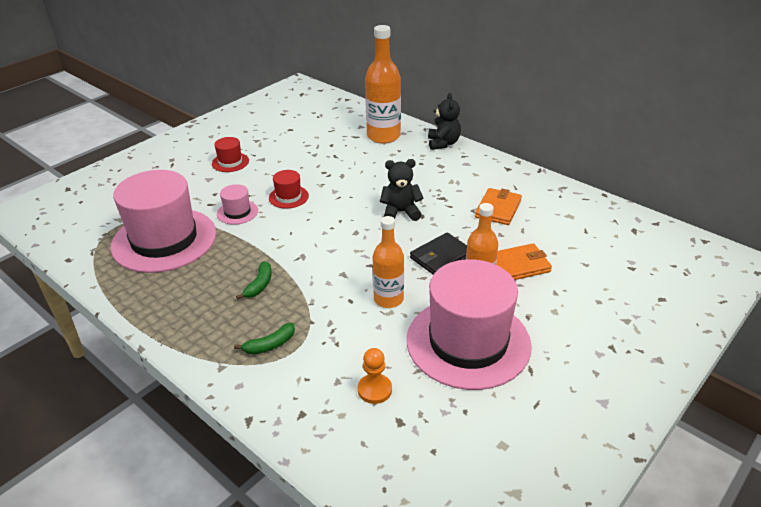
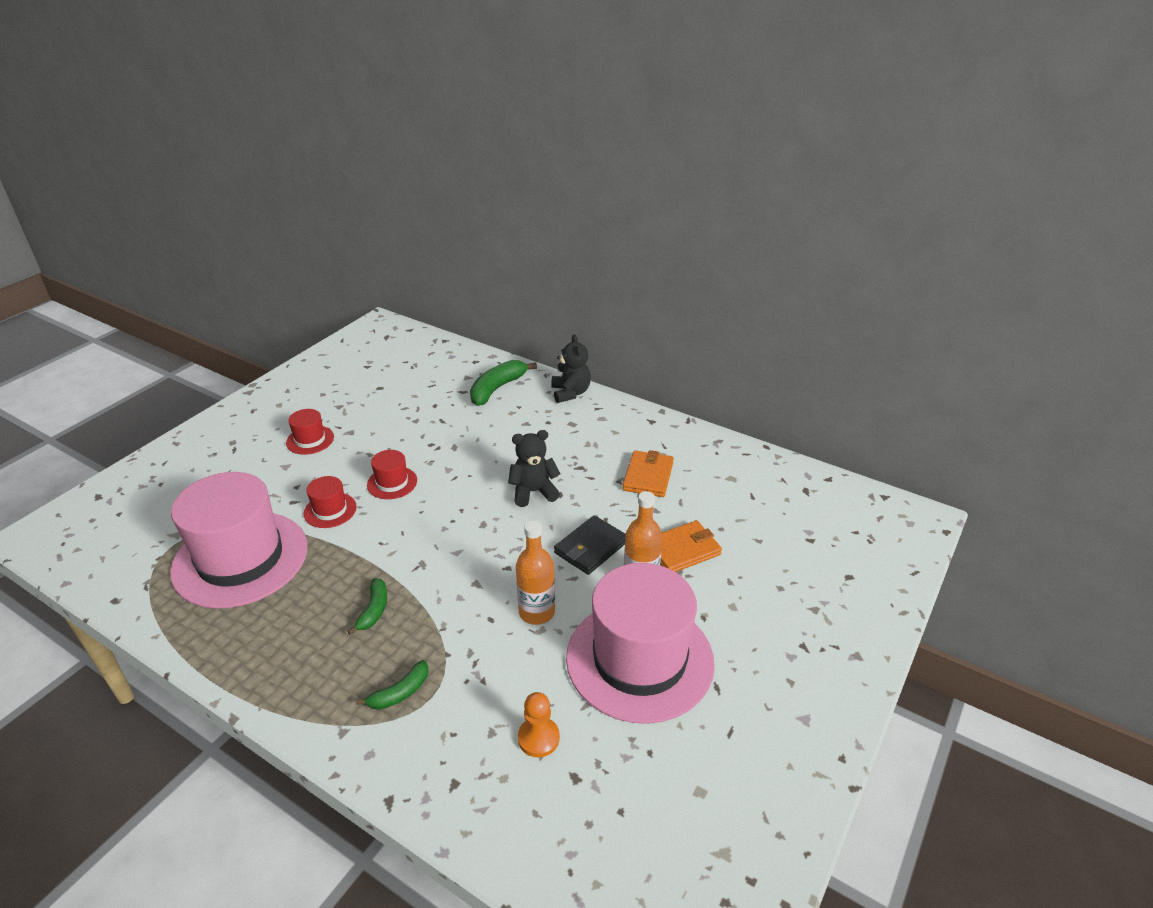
camera: 10 degrees left, 0 degrees up
pink hat [217,184,258,225] -> red hat [304,476,357,528]
orange bottle [365,25,401,144] -> green banana [470,360,537,406]

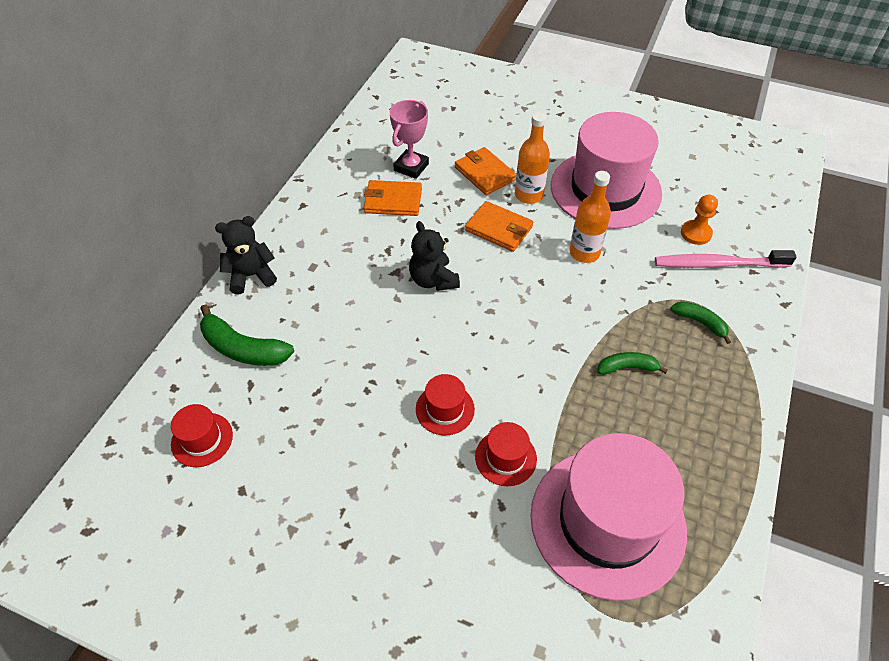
camera: 100 degrees left, 15 degrees up
red hat [286,409,334,455] -> red hat moved to [171,404,233,467]
black wallet [554,515,626,575] -> orange wallet [465,201,533,252]
none -> pink trophy [390,100,429,179]
none -> pink toothbrush [655,250,796,268]

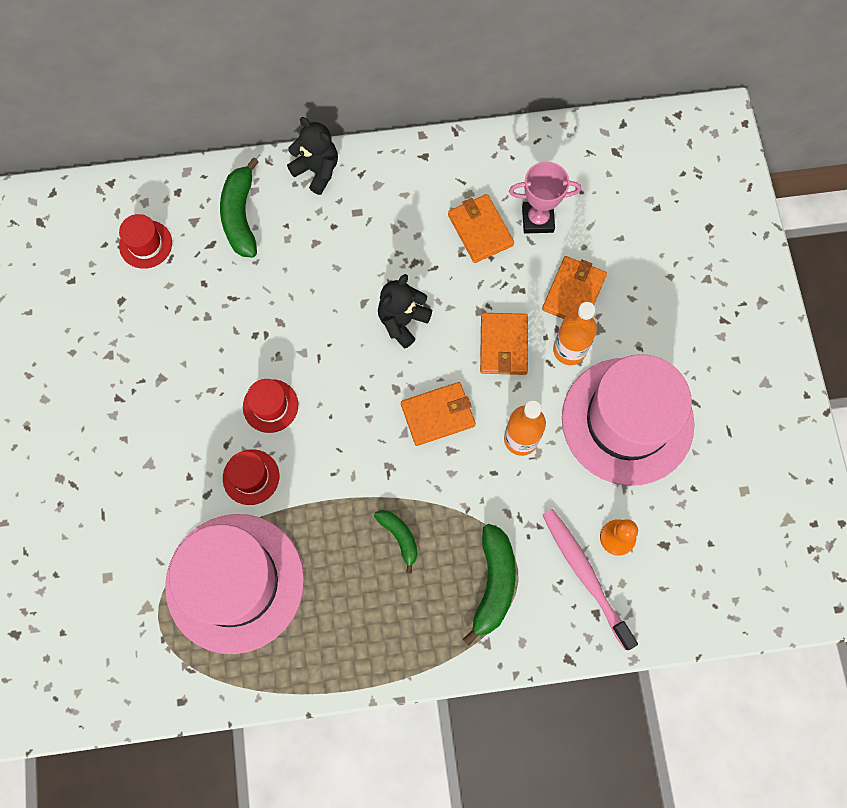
camera: 60 degrees right, 20 degrees up
green banana [670,301,731,344] -> green banana [463,524,516,646], size x1.69
none -> orange wallet [401,382,476,446]

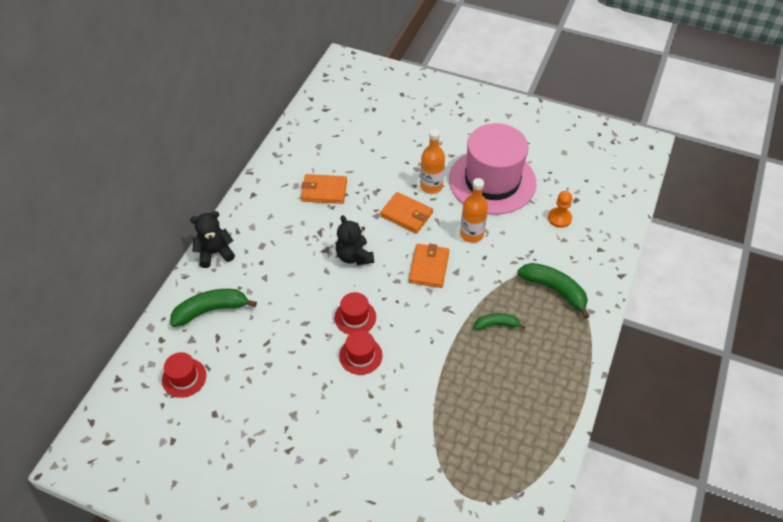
camera: 60 degrees left, 20 degrees down
pink hat [165,514,304,654] -> none
green banana [220,157,259,258] -> green banana turned 135 degrees clockwise [170,289,257,327]
red hat [223,449,279,505] -> red hat moved to [334,292,376,335]
pink trophy [509,162,581,234] -> none
orange wallet [542,256,607,319] -> none
pink toothbrush [543,509,638,651] -> none

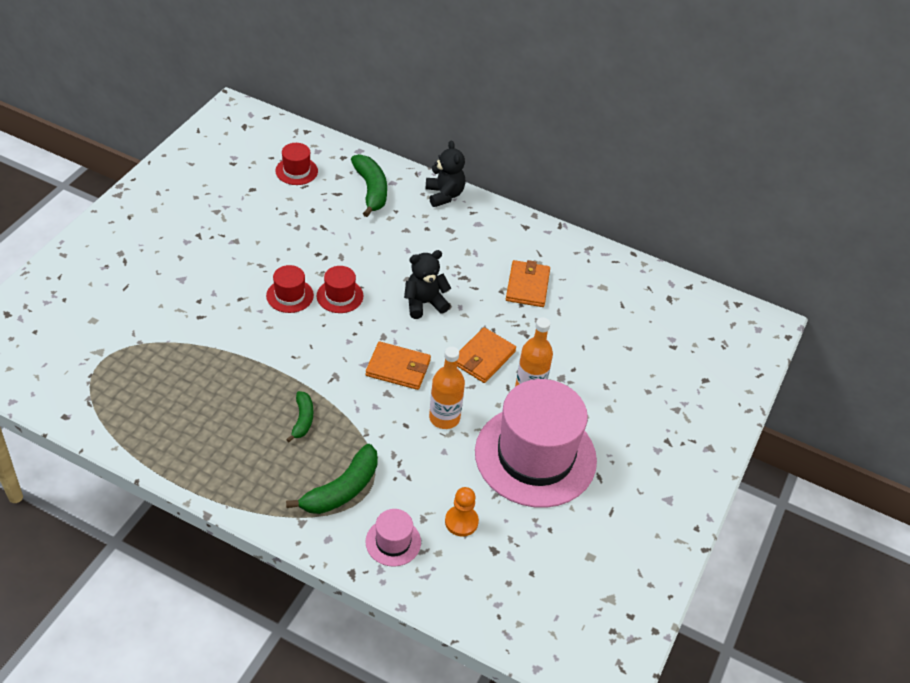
camera: 90 degrees right, 5 degrees down
none -> pink hat [365,509,421,567]

